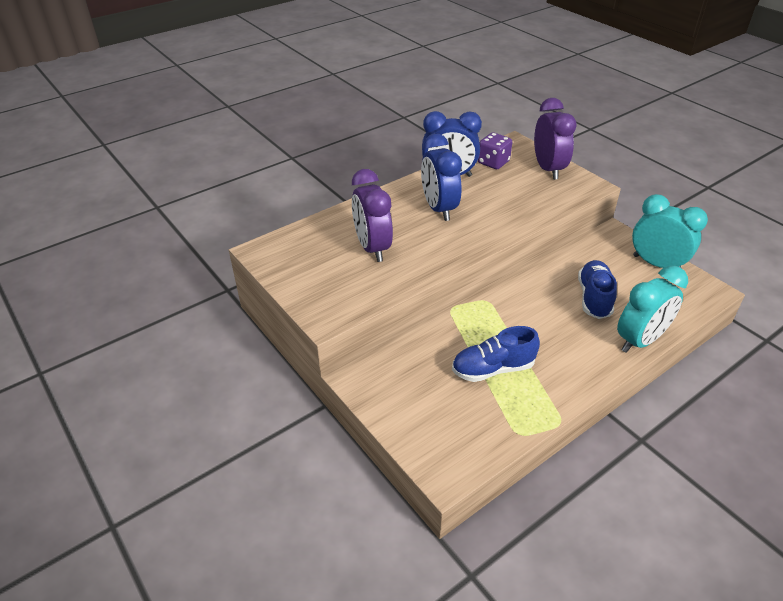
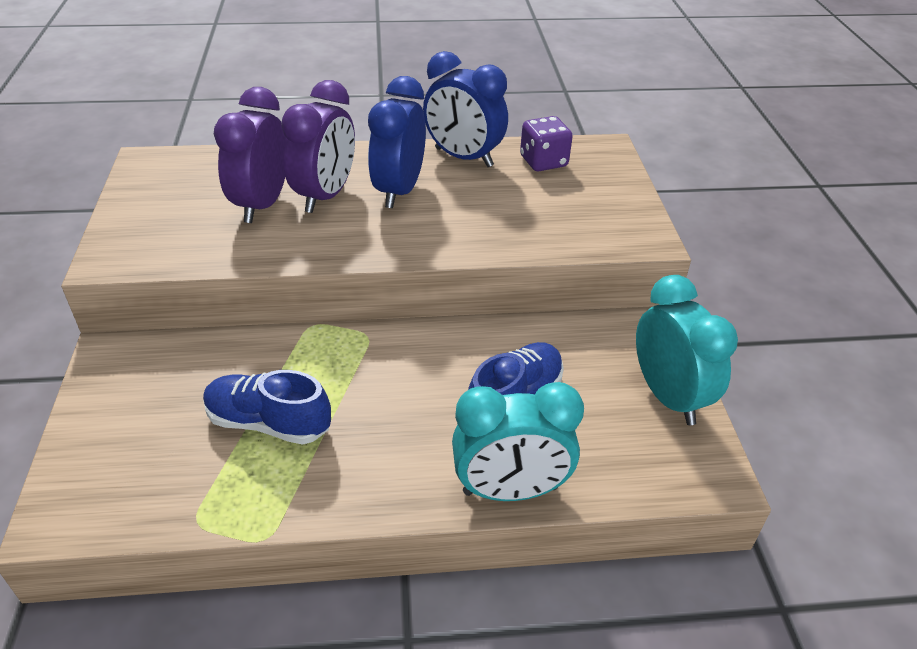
camera: 30 degrees right, 0 degrees up
purple clock [534,98,577,180] -> purple clock moved to [281,80,355,213]

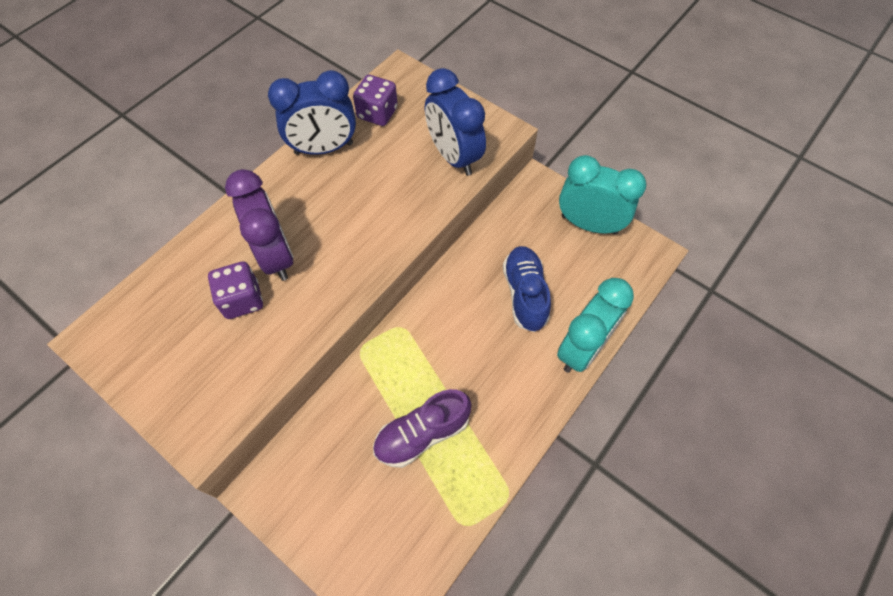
camera: 45 degrees left, 20 degrees up
blue shoe [203,370,331,445] -> purple shoe [373,389,471,468]
purple clock [214,87,286,223] -> purple dice [208,261,263,319]
blue clock [368,76,426,208] -> blue clock moved to [425,68,486,176]

